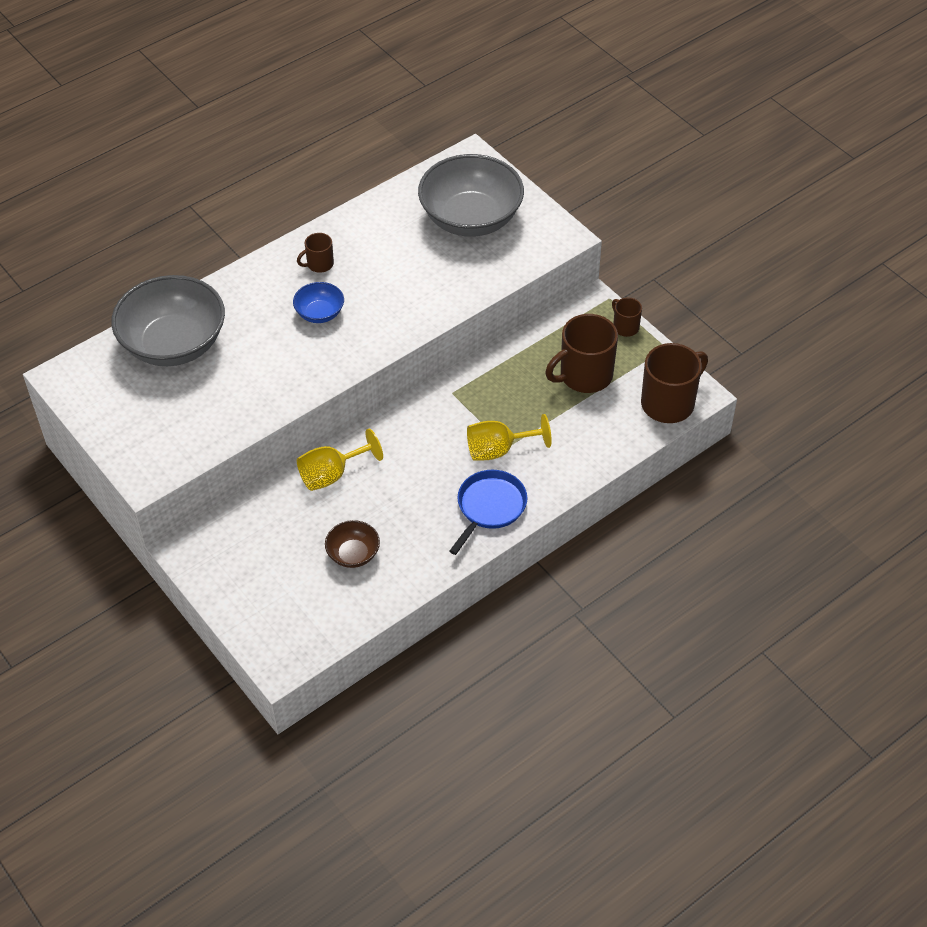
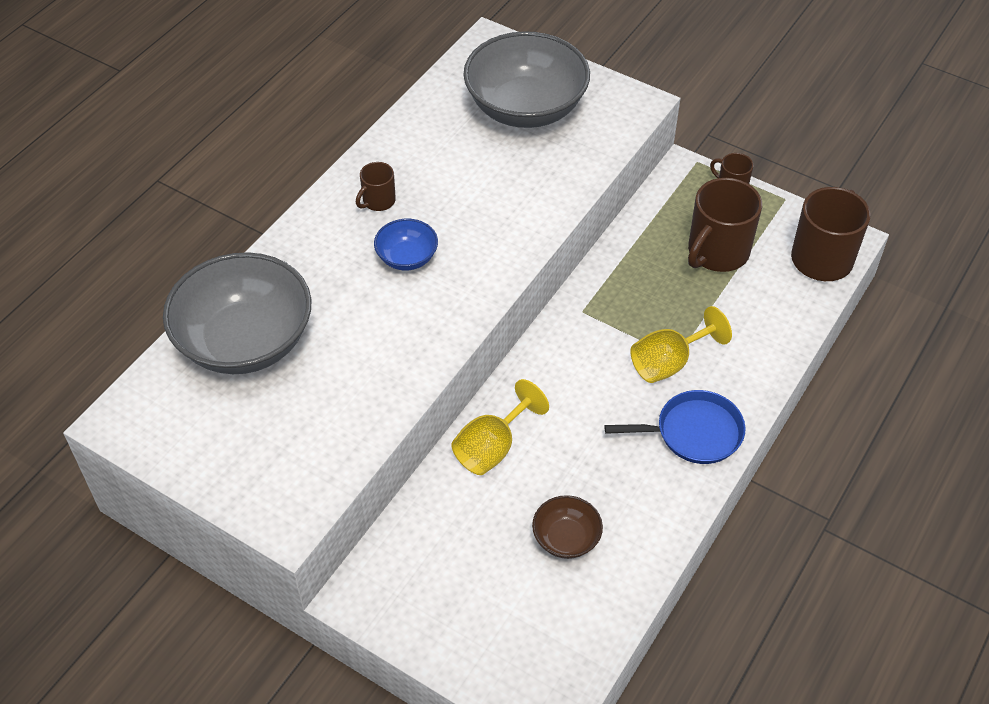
camera: 20 degrees left, 0 degrees up
blue pan [449,470,527,555] -> blue pan turned 75 degrees clockwise [604,390,746,464]

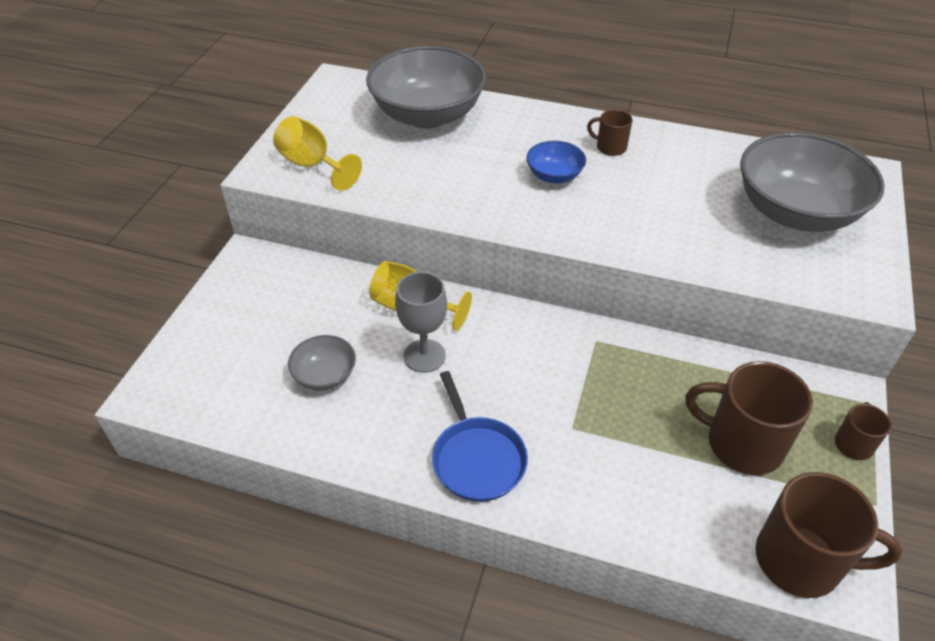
camera: 75 degrees right, 5 degrees down
brown bowl [532,495,603,559] -> grey bowl [288,335,356,391]
yellow goblet [630,306,732,383] -> yellow goblet moved to [273,116,362,191]
none -> grey goblet [395,272,447,373]

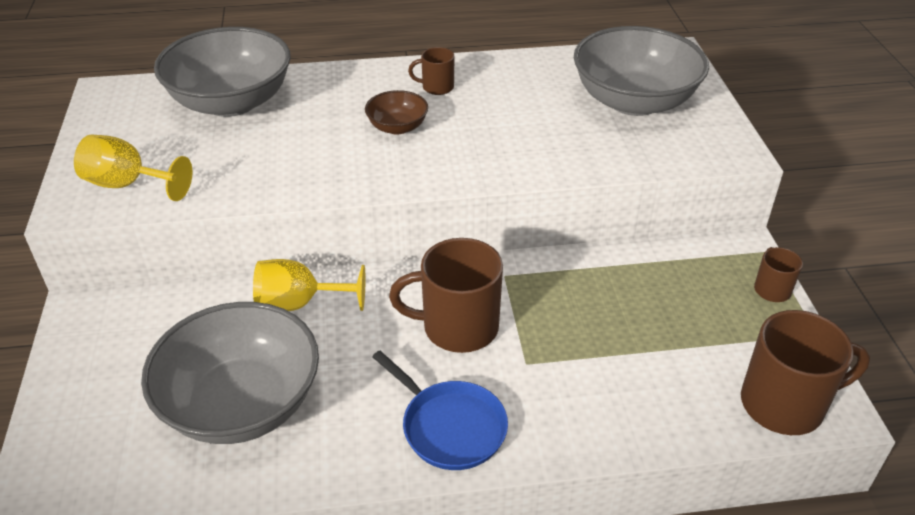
camera: 25 degrees left, 5 degrees down
grey bowl [288,335,356,391] -> grey bowl [141,302,319,444], size x2.15
grey goblet [395,272,447,373] -> none
blue bowl [526,141,586,184] -> brown bowl [365,90,428,135]
brown mug [685,361,813,475] -> brown mug moved to [389,238,503,353]

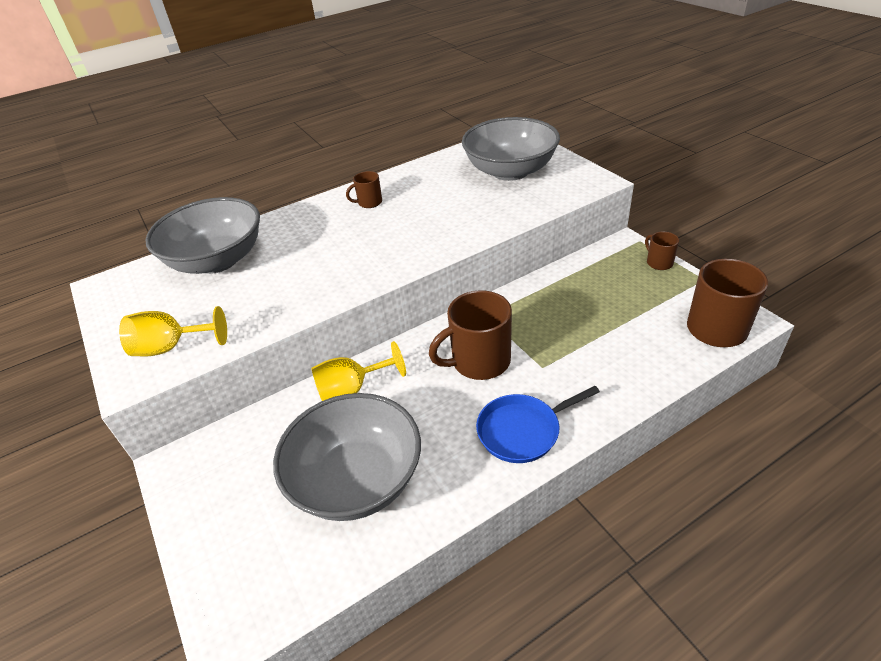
camera: 20 degrees left, 0 degrees up
brown bowl [365,90,428,135] -> none
blue pan [372,351,508,470] -> blue pan turned 135 degrees clockwise [476,386,600,463]

